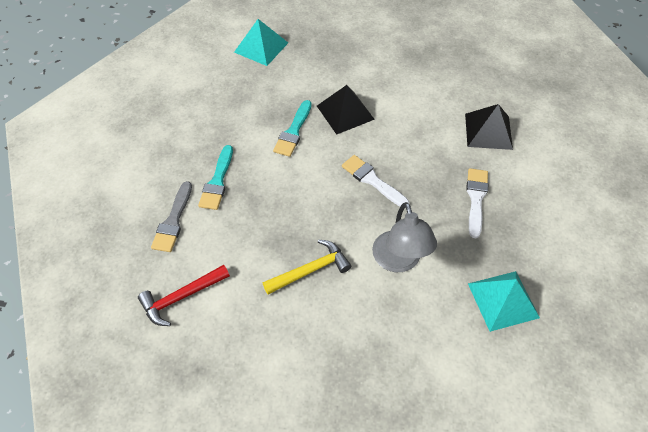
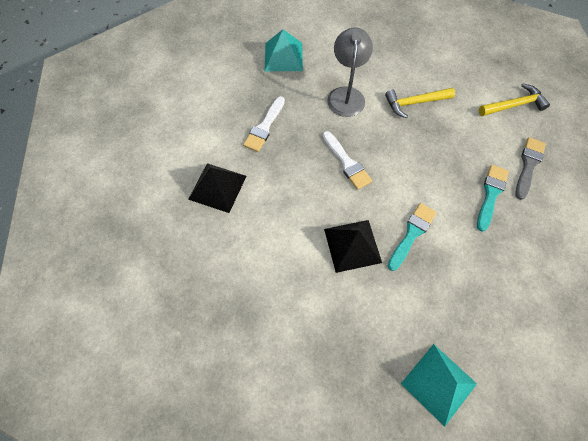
camera: 165 degrees left, 10 degrees up
red hammer [138,265,230,326] -> yellow hammer [479,84,550,116]

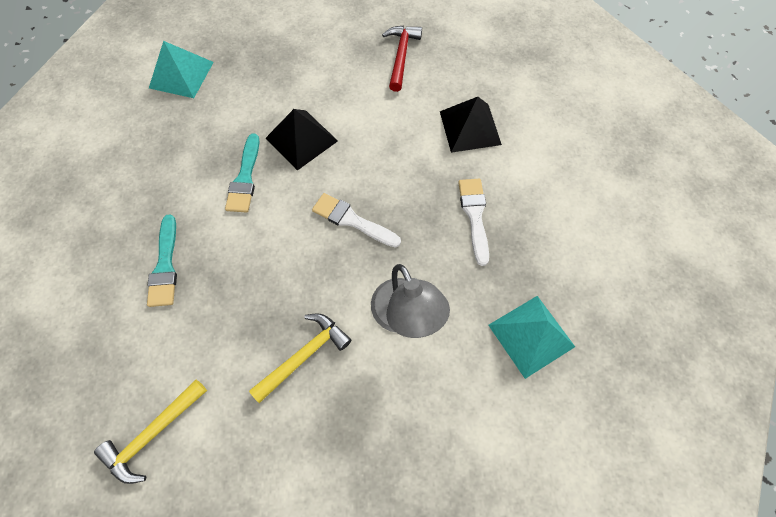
camera: 150 degrees right, 0 degrees up
grey brush [515,137,546,200] -> none
none -> red hammer [382,26,422,92]

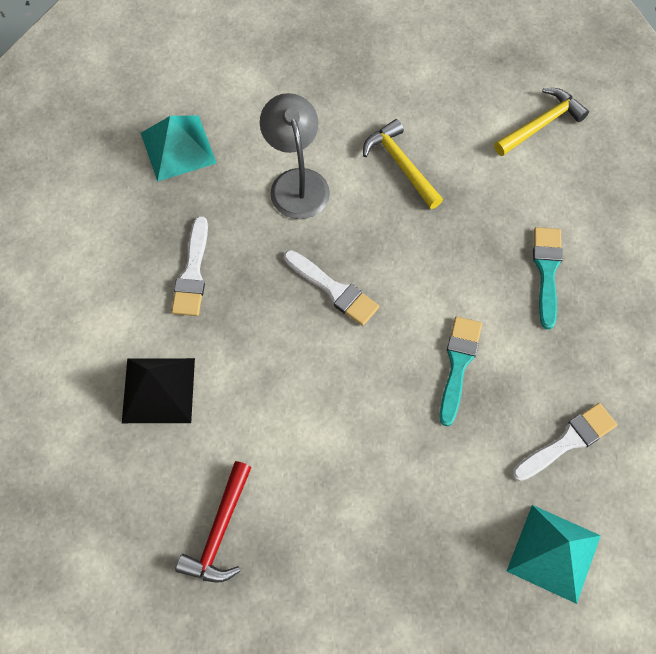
camera: 170 degrees left, 0 degrees up
yellow hammer [249,313,352,403] -> yellow hammer turned 90 degrees clockwise [363,119,443,209]
black pyramid [266,109,338,171] -> none
none -> white brush [512,403,617,481]

